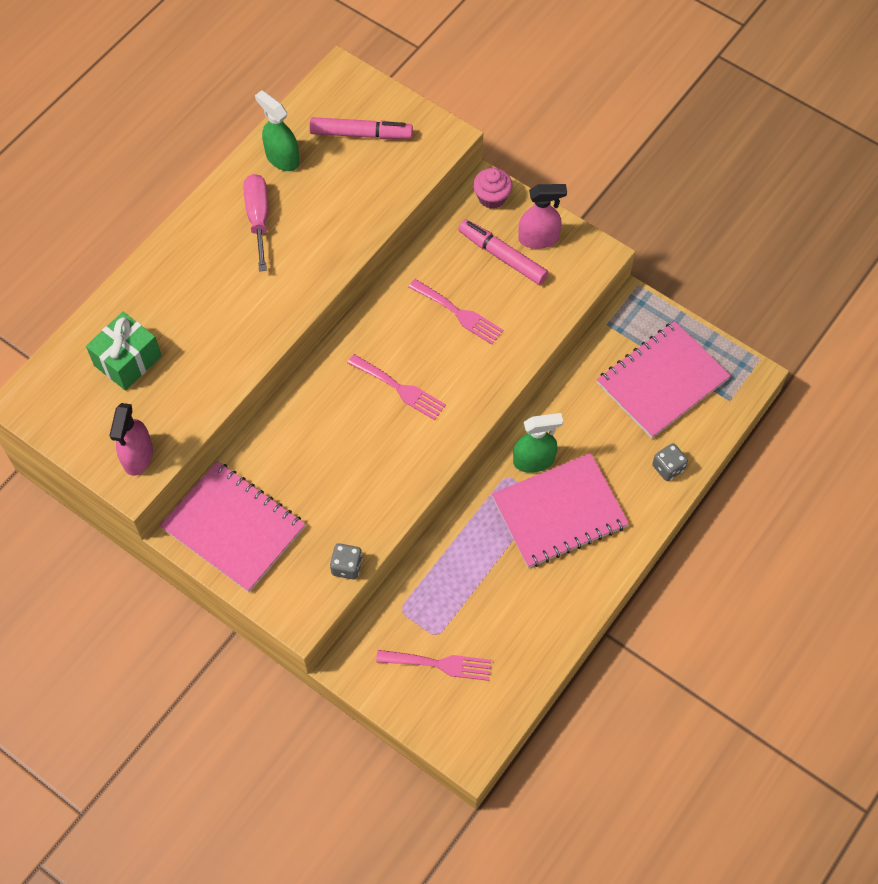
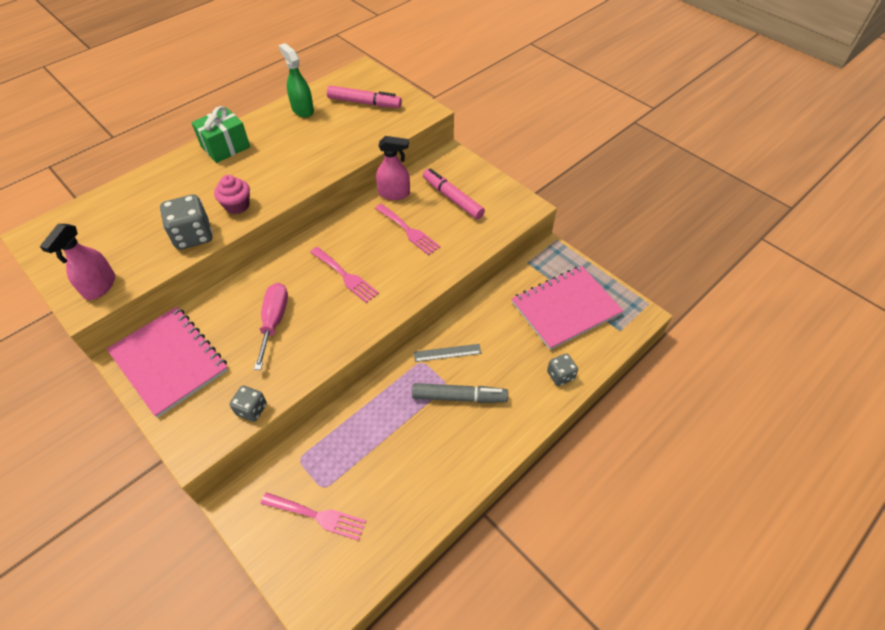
camera: 10 degrees right, 10 degrees down
green gift [86,312,162,391] -> green gift moved to [191,106,250,163]
pink screwdriver [244,174,268,271] -> pink screwdriver moved to [254,283,288,370]
pink cupcake [473,168,513,209] -> pink cupcake moved to [214,175,250,214]
pink notebook [492,453,629,568] -> grey marker [412,383,508,403]
green spray bottle [513,413,563,473] -> grey ruler [414,344,481,362]
pink spray bottle [518,184,567,249] -> pink spray bottle moved to [376,136,410,200]
none -> grey dice [160,194,212,250]

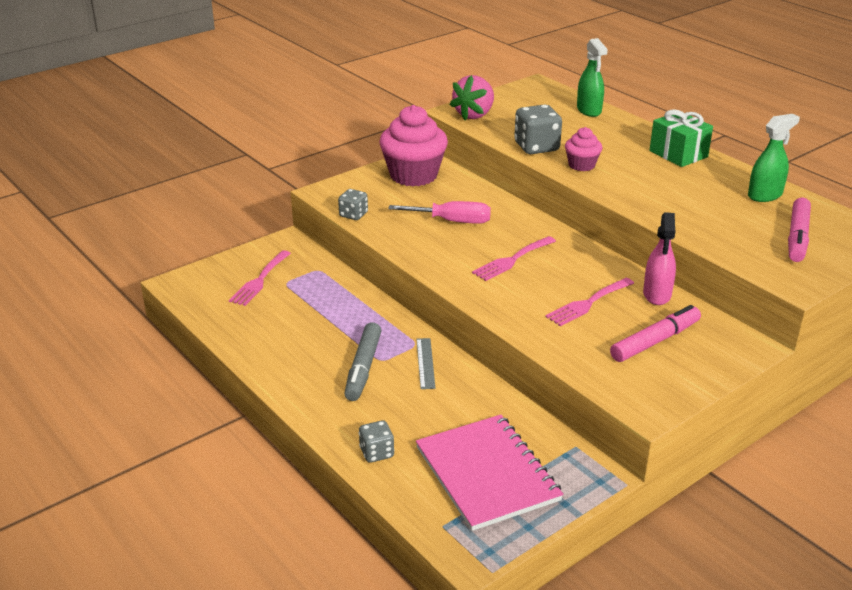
camera: 95 degrees right, 20 degrees down
pink spray bottle [39,224,115,300] -> pink strawberry [450,75,494,120]
pink notebook [107,307,228,418] -> pink cupcake [379,105,448,187]
none -> green spray bottle [577,38,608,117]

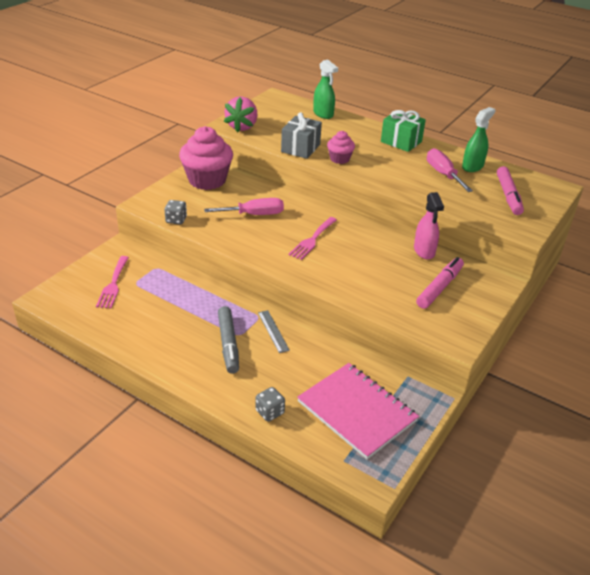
camera: 20 degrees left, 5 degrees up
grey dice [514,104,562,154] -> grey gift [281,112,322,159]
pink fork [546,278,634,326] -> none
none -> pink screwdriver [427,148,473,192]

